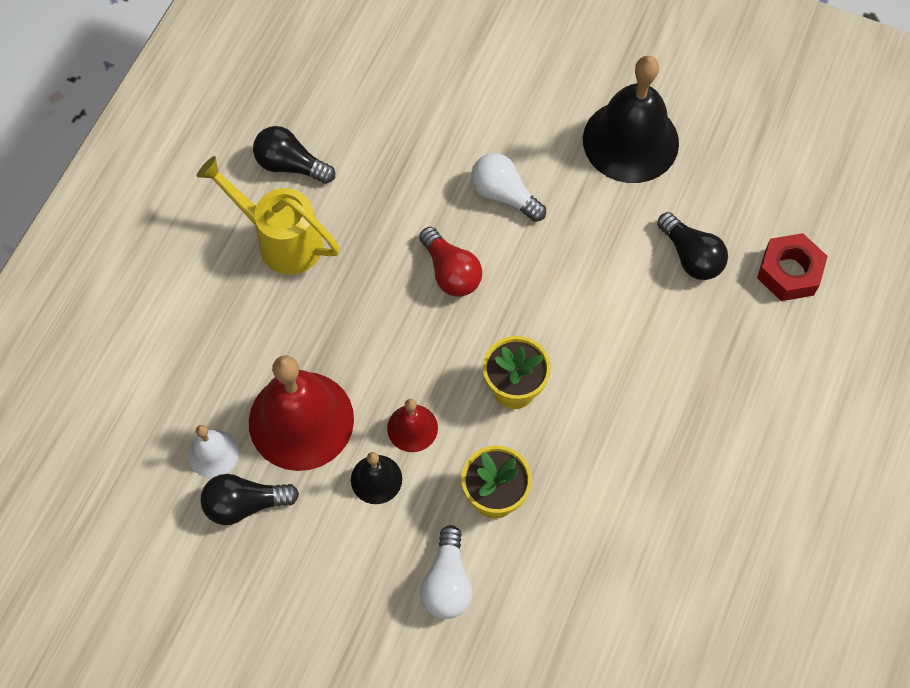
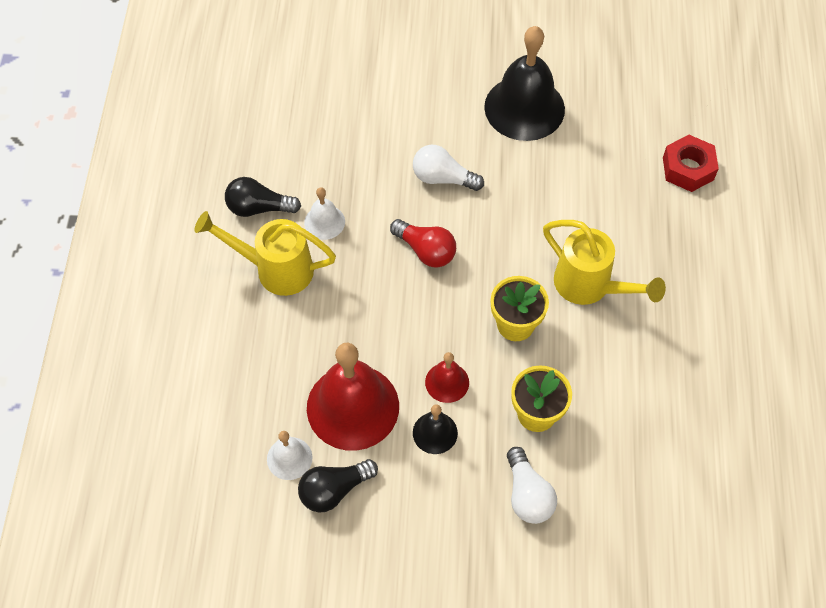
camera: 20 degrees left, 5 degrees down
black light bulb [657,212,728,280] -> none
none -> white bell [304,187,345,240]
none -> yellow watering can [543,220,666,305]

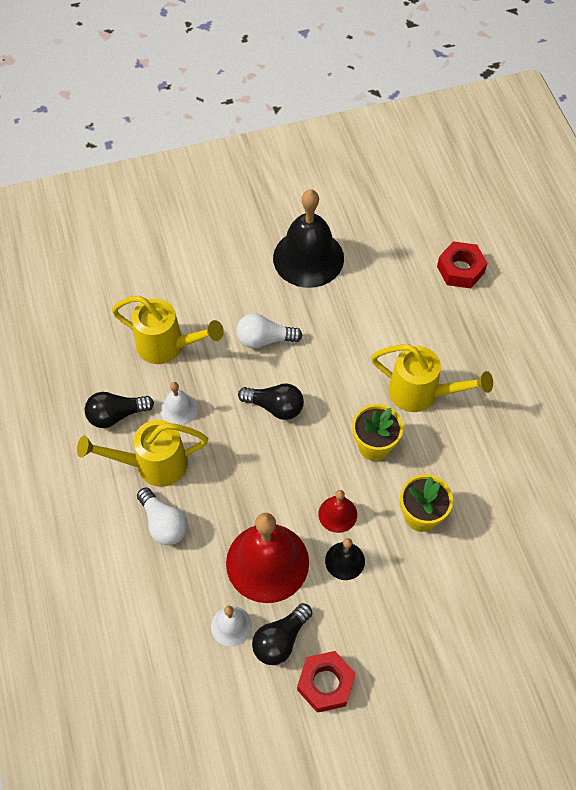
camera: 20 degrees left, 0 degrees up
red light bulb [390,219,456,268] -> black light bulb [238,383,304,420]
white light bulb [507,447,557,524] -> white light bulb moved to [137,487,188,545]
none -> yellow watering can [112,296,224,364]
none -> red nut [297,651,355,713]

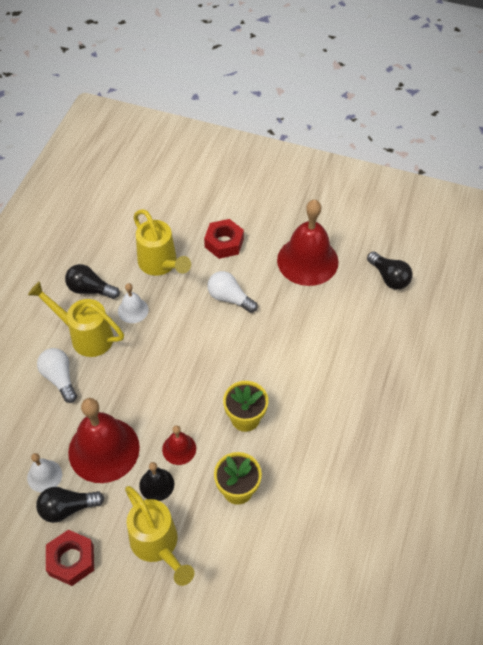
camera: 35 degrees right, 5 degrees down
white light bulb [137,487,188,545] -> white light bulb turned 150 degrees clockwise [37,348,77,403]
black light bulb [238,383,304,420] -> black light bulb moved to [367,251,413,290]
black bell [273,189,344,288] -> red bell [277,200,339,286]
yellow watering can [371,344,493,412] -> yellow watering can moved to [125,486,194,586]
red nut [437,241,487,288] -> red nut moved to [204,219,244,259]

